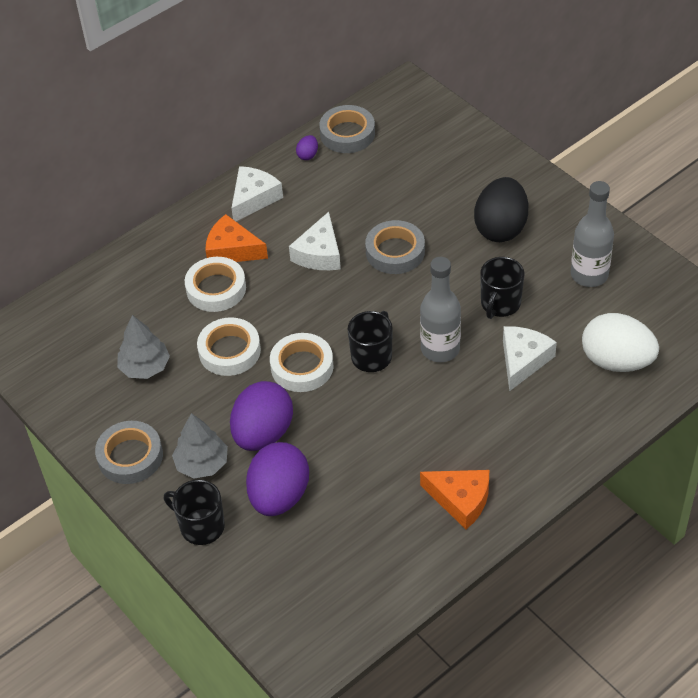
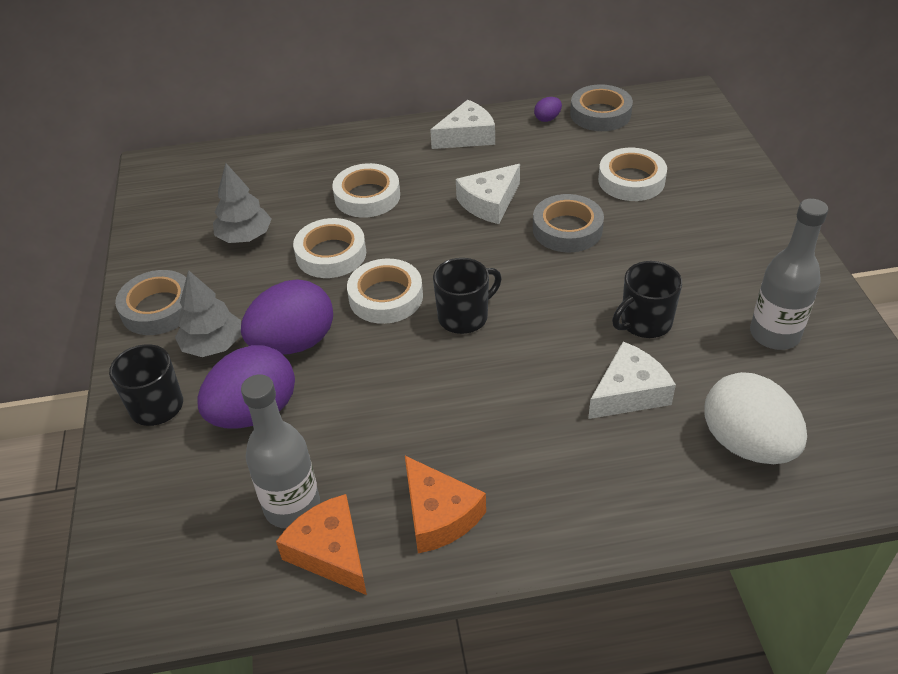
camera: 30 degrees right, 5 degrees down
orange cheese [205,214,268,262] -> orange cheese moved to [276,494,367,595]
grey bottle [420,257,461,362] -> grey bottle moved to [241,375,320,529]
black egg [474,177,528,242] -> none
none -> white tape [598,148,667,201]

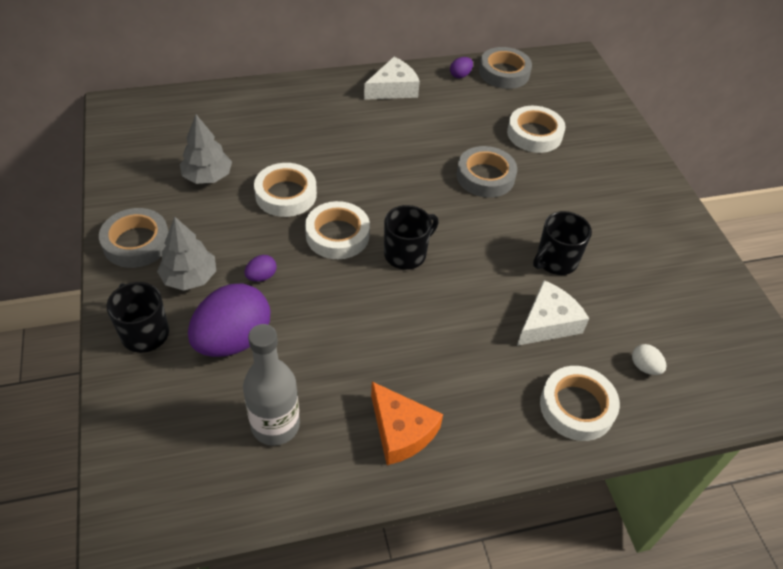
camera: 10 degrees left, 5 degrees up
purple egg [241,279,333,355] -> purple egg [245,255,277,282], size x0.42
orange cheese [276,494,367,595] -> none
white tape [332,163,400,218] -> white tape moved to [540,366,620,441]
white cheese [456,164,520,224] -> none
white egg [704,372,807,464] -> white egg [632,344,666,375], size x0.42
grey bottle [750,199,828,350] -> none

